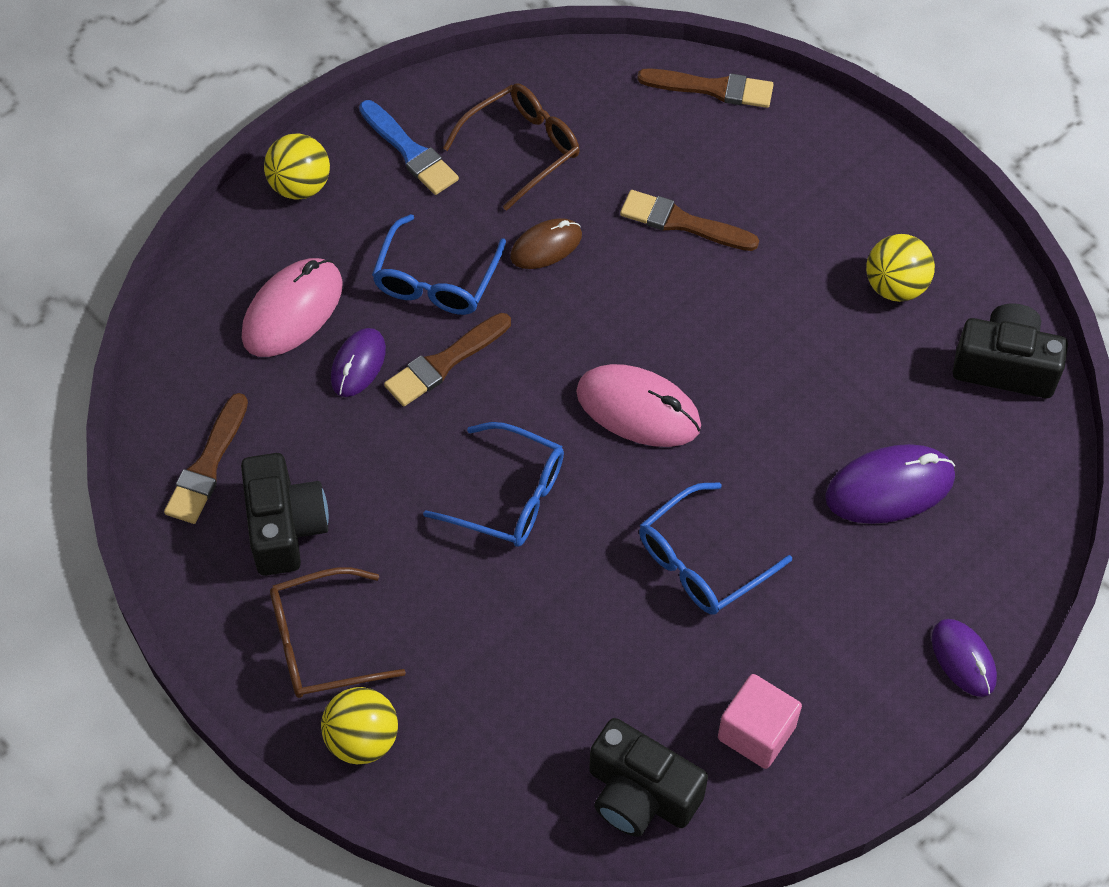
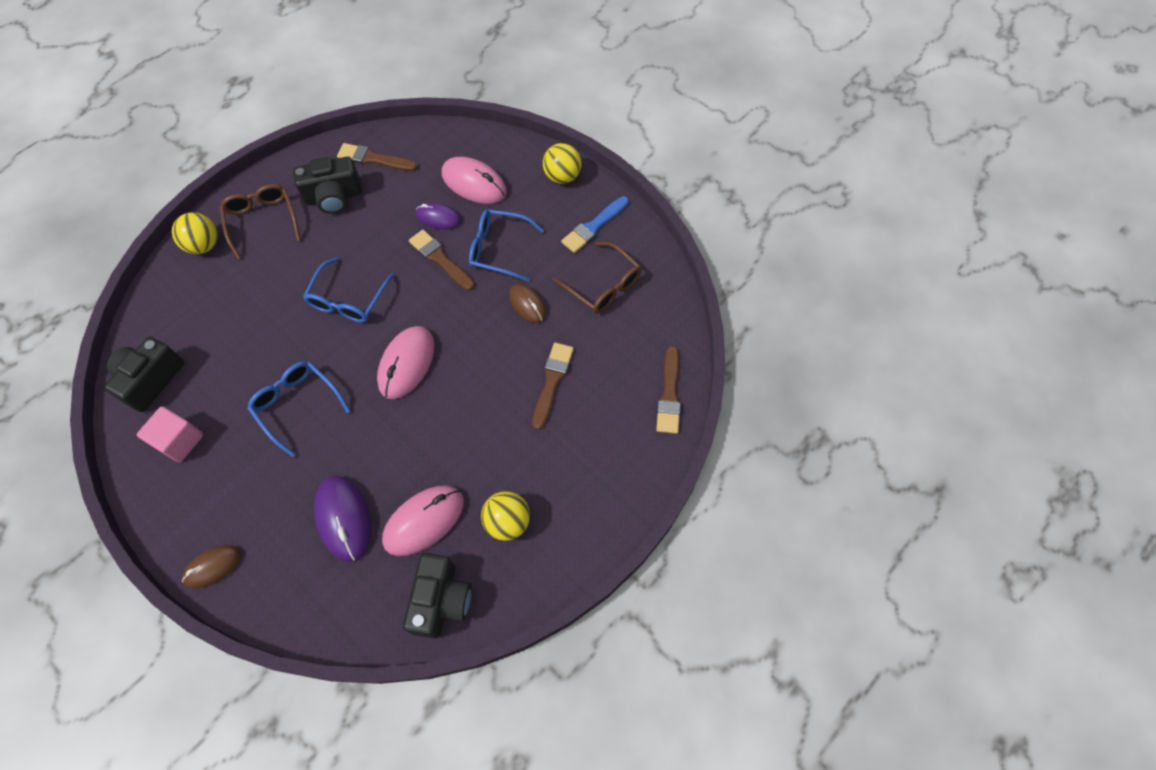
camera: 85 degrees right, 5 degrees up
purple mouse [932,619,997,697] -> brown mouse [182,545,241,588]
none -> pink mouse [382,485,464,556]

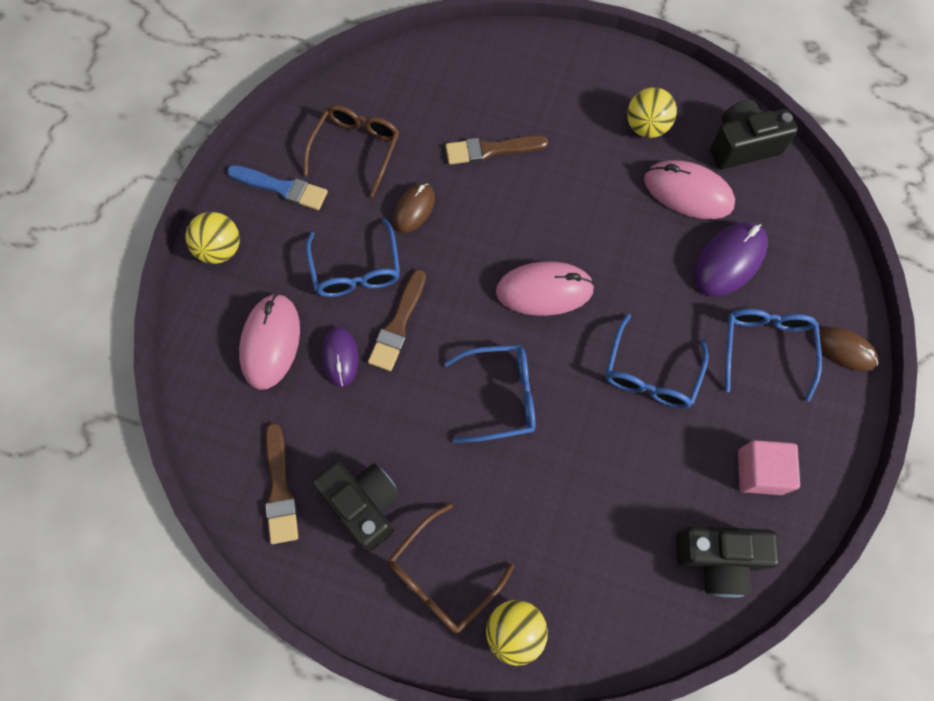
camera: 115 degrees left, 5 degrees up
brown brush [656,346,681,434] -> none
none -> blue glasses [725,309,822,401]

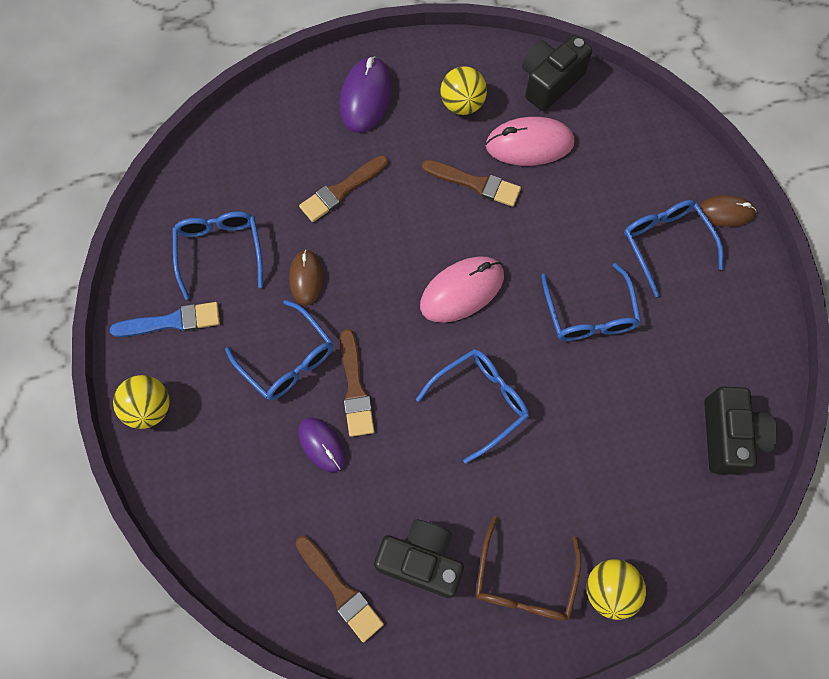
camera: 30 degrees left, 0 degrees up
pink mouse [239,293,300,390] -> none
brown glasses [303,105,400,198] -> blue glasses [172,211,263,300]
black camera [676,526,779,598] -> black camera turned 60 degrees counterclockwise [704,387,777,475]
purple mouse [694,222,768,297] -> purple mouse moved to [340,56,392,133]
pink cube [738,440,800,495] -> none
none -> brown brush [422,160,521,207]

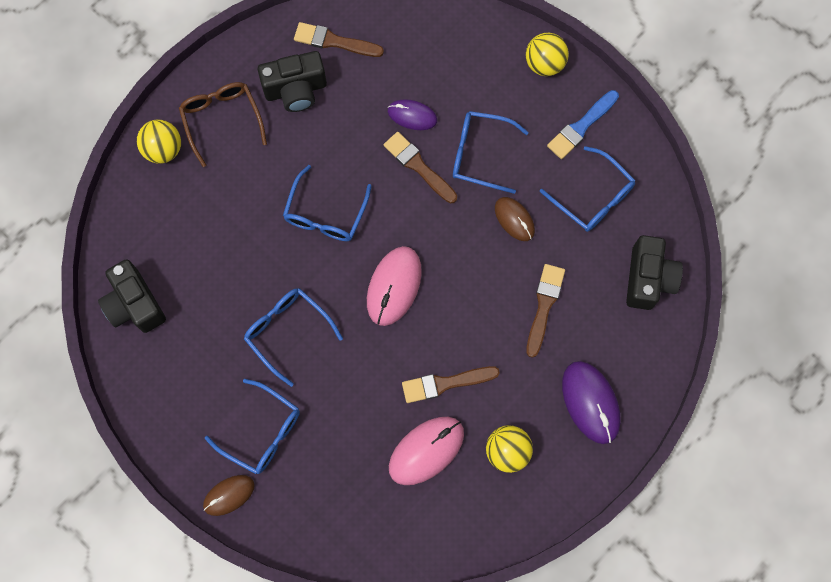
camera: 145 degrees right, 5 degrees up
black camera [522,35,592,111] -> black camera moved to [626,235,683,310]

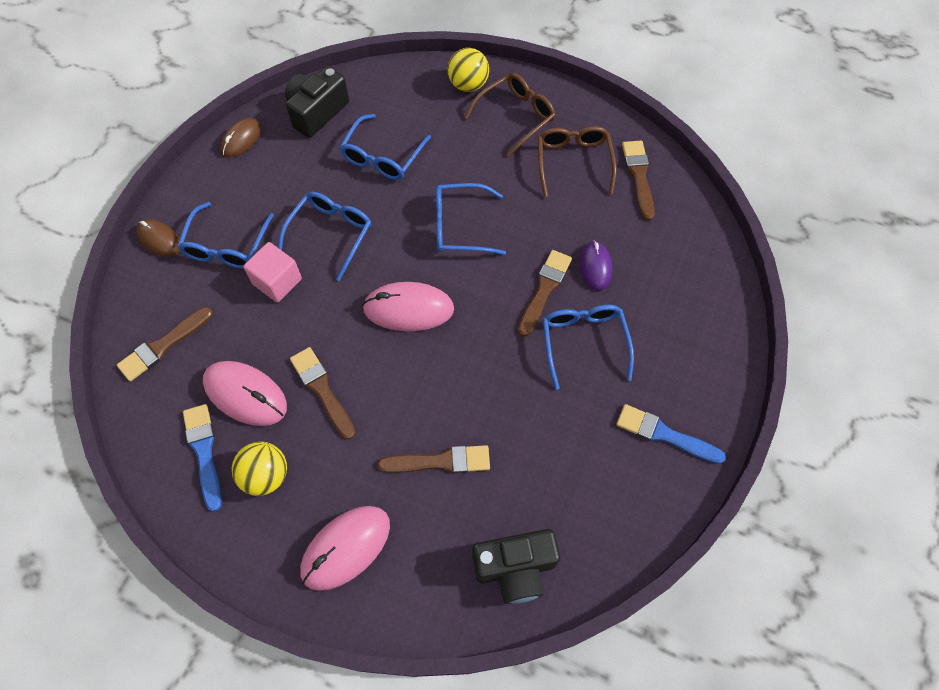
camera: 70 degrees right, 10 degrees down
black camera [258,51,327,112] -> brown glasses [538,126,617,197]
brown mouse [495,197,535,241] -> brown mouse moved to [220,118,261,157]
yellow ball [526,33,569,76] -> none
blue glasses [540,146,636,232] -> blue glasses moved to [339,114,431,180]
purple mouse [562,361,621,444] -> pink mouse [300,506,390,591]
none -> brown brush [117,307,213,381]
none -> blue brush [183,404,222,512]
none -> pink cube [243,242,302,302]

